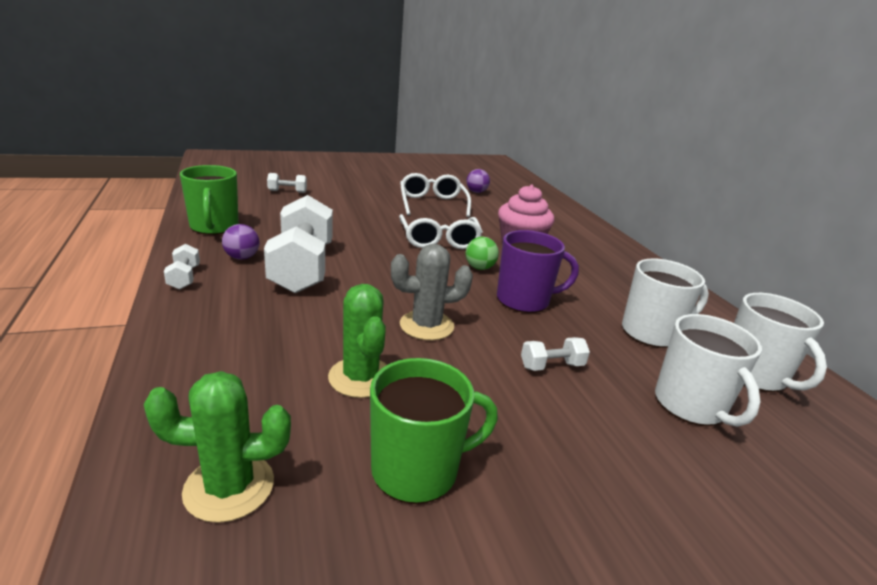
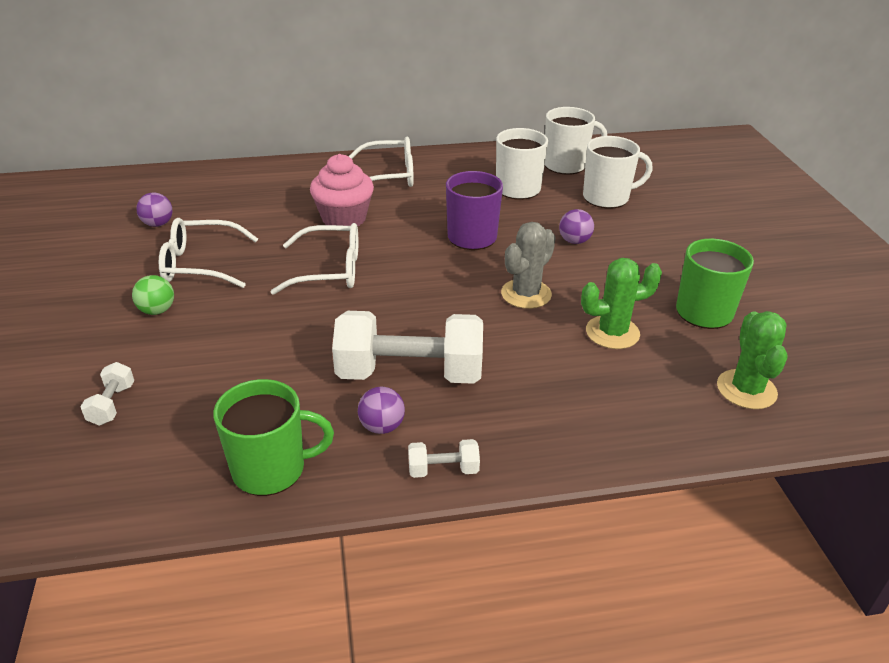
camera: 80 degrees left, 10 degrees up
grey cactus [391,244,473,340] -> grey cactus turned 45 degrees clockwise [501,222,556,309]
green ball [466,237,499,270] -> green ball moved to [132,275,174,315]
white dumbbell [521,337,590,371] -> purple ball [559,209,594,244]
none -> white glasses [349,137,414,187]

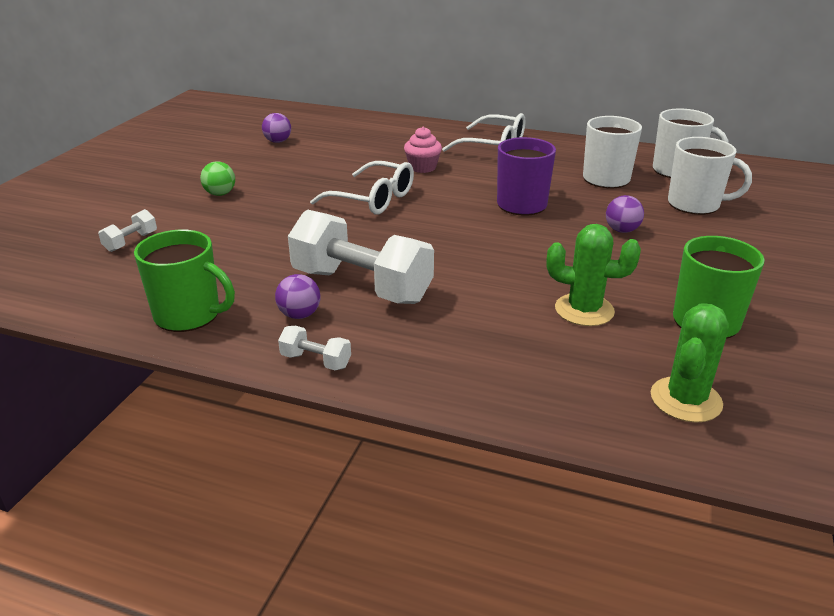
camera: 30 degrees right, 5 degrees down
white glasses [159,218,258,288] -> none
pink cupcake [310,154,374,226] -> pink cupcake [404,127,442,173], size x0.64
grey cactus [501,222,556,309] -> none

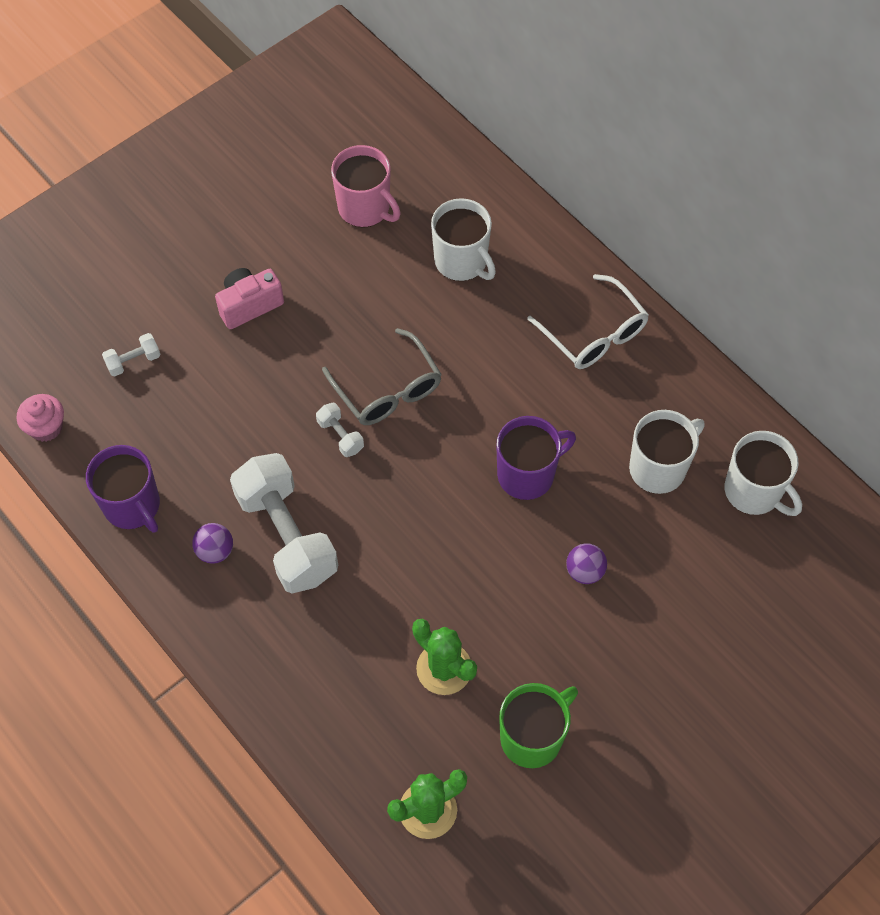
camera: 30 degrees right, 30 degrees up
green mug [134,229,235,332] -> purple mug [86,445,160,533]
green ball [200,161,235,196] -> pink camera [215,268,284,329]
purple ball [262,113,291,143] -> pink mug [331,145,401,228]
white dumbbell [278,326,351,370] -> white dumbbell moved to [316,403,364,457]
white glasses [310,161,414,214] -> grey glasses [322,328,442,425]
pink cupcake [404,127,442,173] -> pink cupcake moved to [17,394,64,442]
white mug [668,137,752,215] -> white mug moved to [431,198,496,281]

